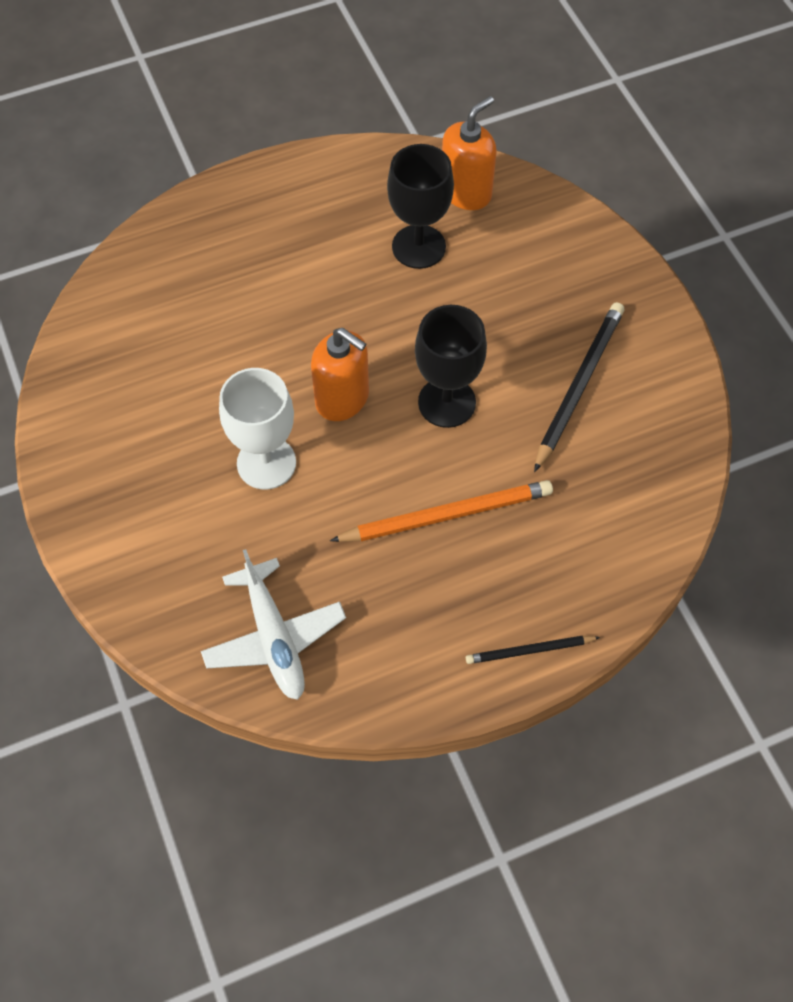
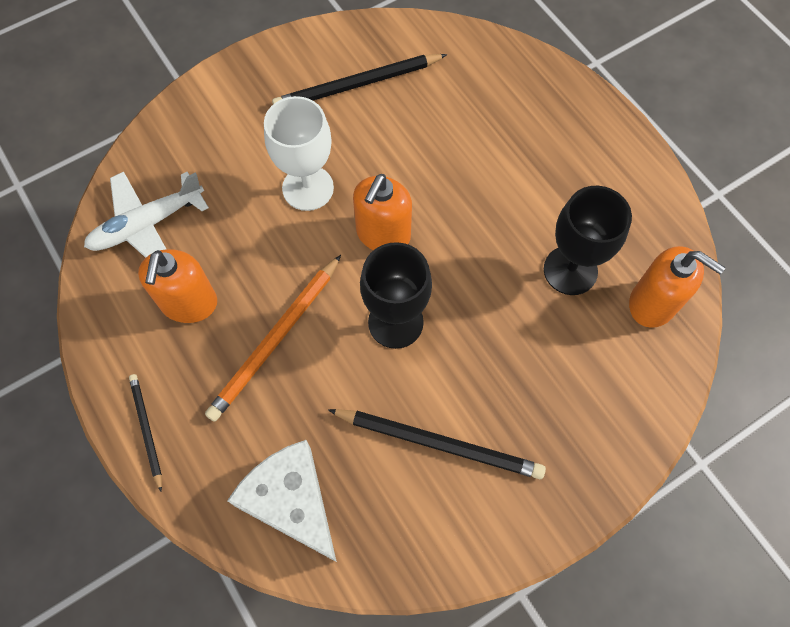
camera: 80 degrees right, 5 degrees up
orange pencil [330,480,553,542] -> orange pencil turned 60 degrees clockwise [205,255,341,422]
none -> orange soap dispenser [138,249,217,323]
none -> white cheese [227,440,337,562]
none -> black pencil [272,54,447,104]

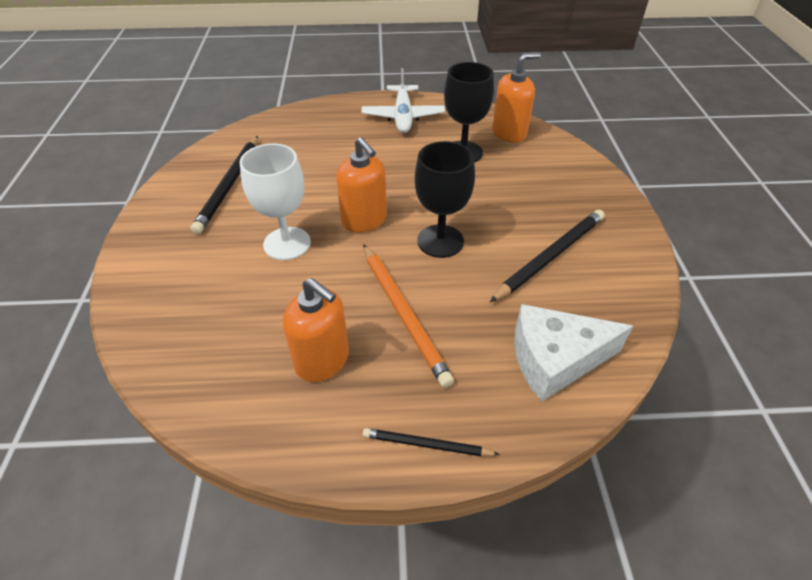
camera: 60 degrees left, 20 degrees down
white plane [84,172,209,258] -> white plane moved to [362,68,445,133]

